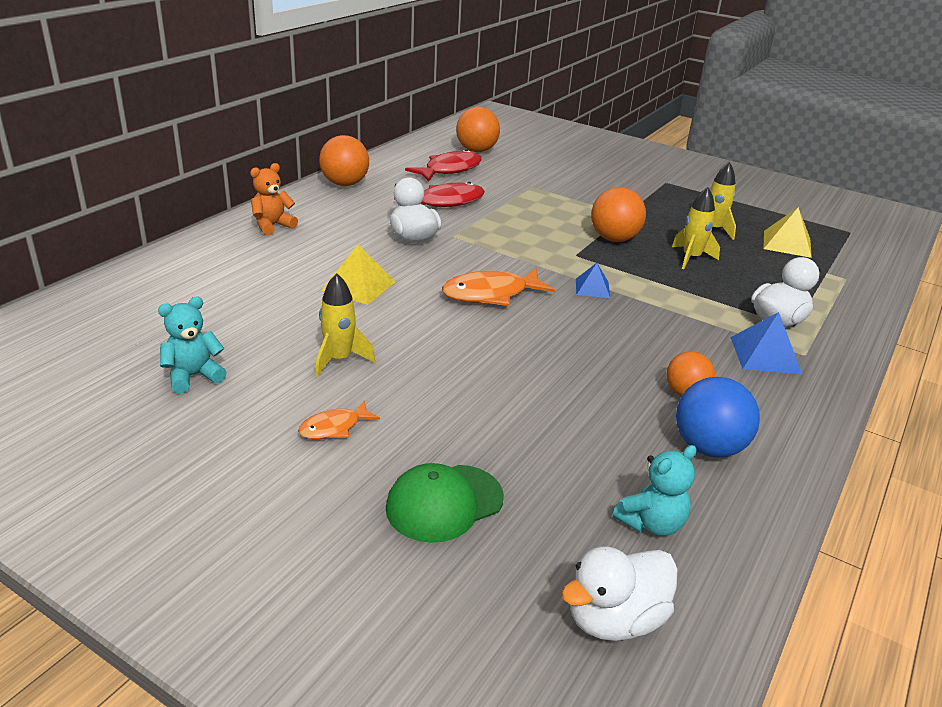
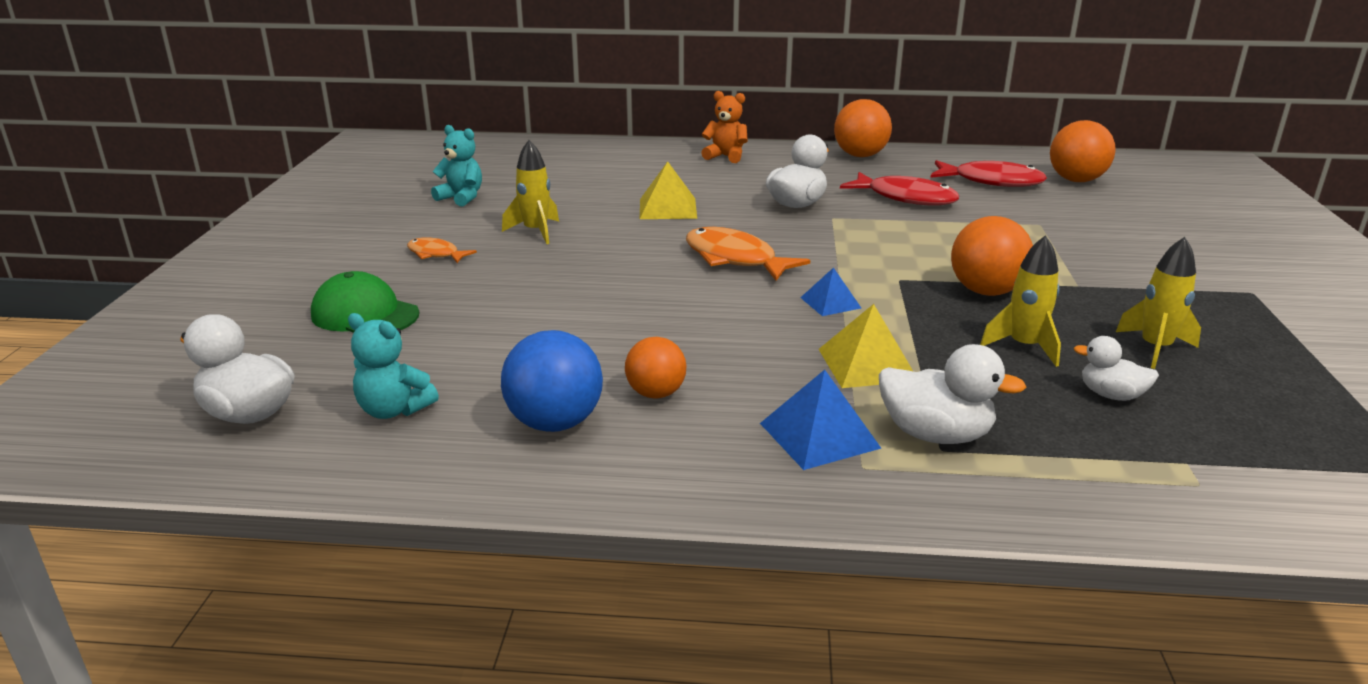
camera: 65 degrees right, 5 degrees down
yellow pyramid [763,207,812,258] -> yellow pyramid moved to [819,304,914,388]
none -> white duck [1074,336,1159,401]

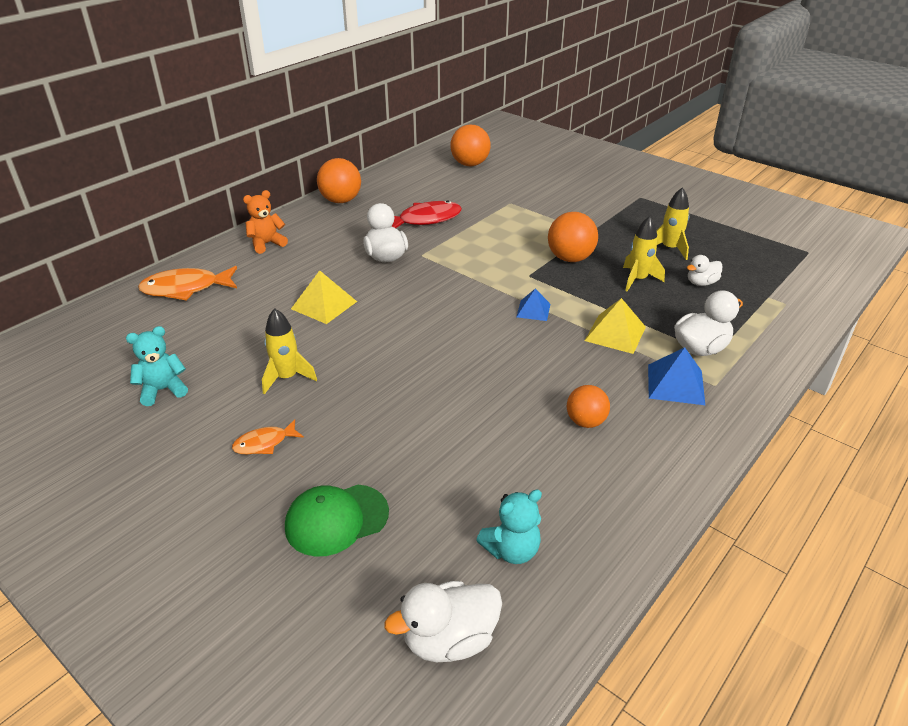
camera: 55 degrees left, 10 degrees up
blue ball [501,330,603,432] -> none
orange fish [686,227,810,281] -> orange fish moved to [138,266,237,301]
red fish [931,160,1047,187] -> none

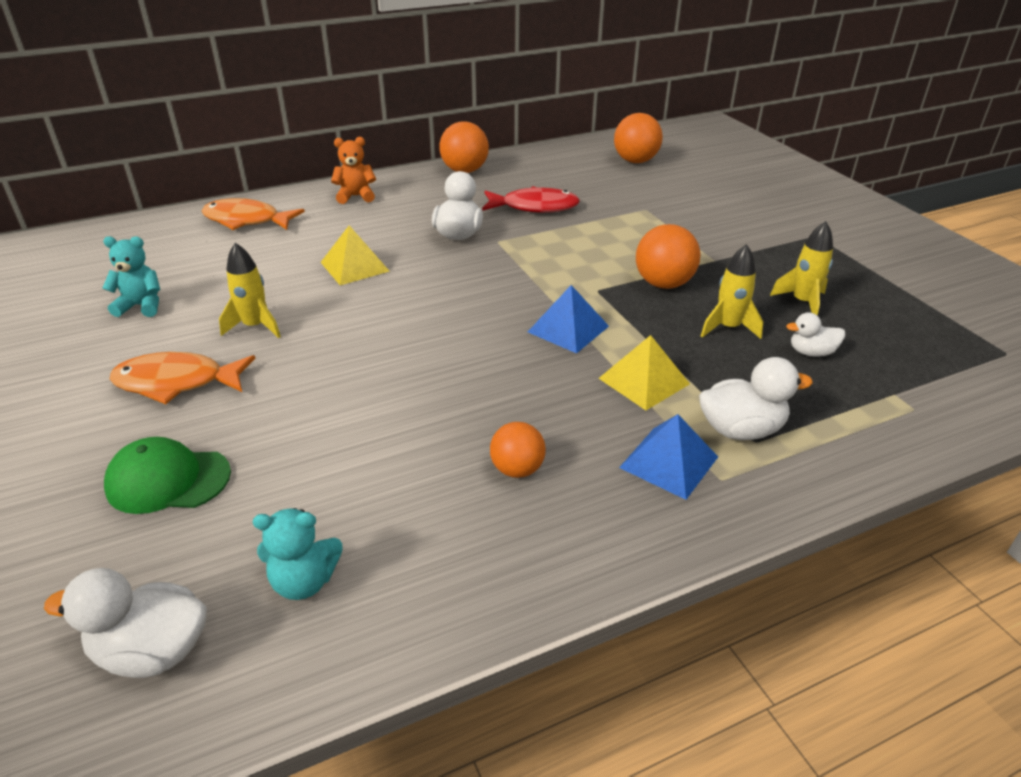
camera: 25 degrees right, 0 degrees up
orange fish [232,419,304,454] -> orange fish [110,352,255,404], size x1.79
blue pyramid [516,288,550,321] -> blue pyramid [528,285,609,353], size x1.56

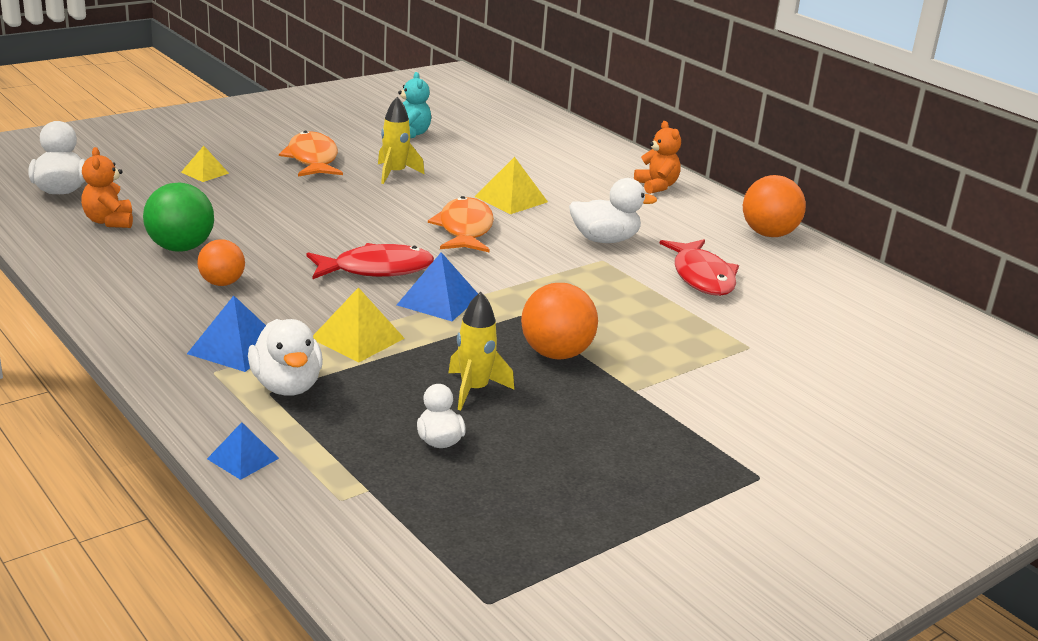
camera: 75 degrees right, 10 degrees down
green cap [104,437,231,514] -> yellow pyramid [181,146,229,182]
orange fish [202,198,305,230] -> orange fish moved to [428,196,494,252]
turquoise teddy bear [253,508,342,600] -> orange teddy bear [81,147,133,228]
orange ball [614,113,663,163] -> none
yellow rocket [770,221,833,316] -> none
none -> green ball [143,183,214,252]
none -> blue pyramid [207,422,279,480]
none -> red fish [307,243,434,279]

